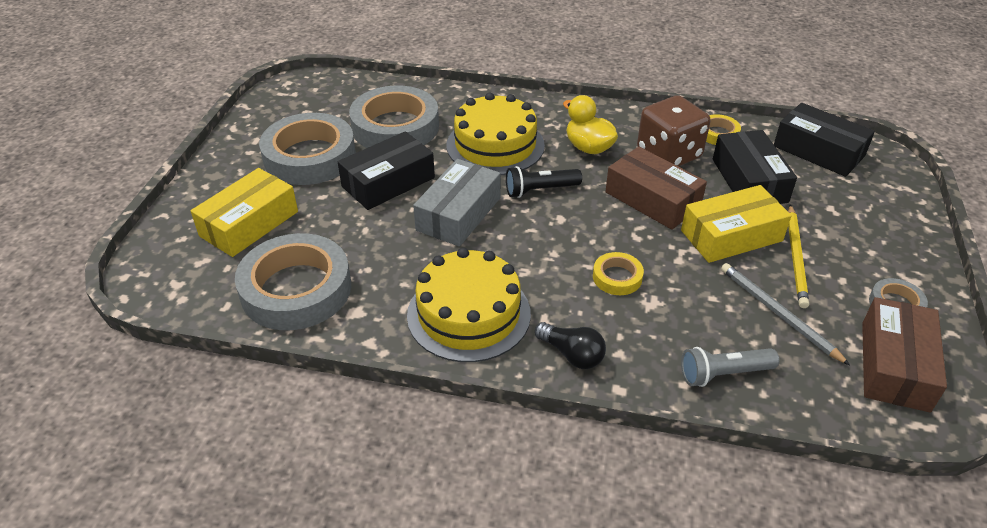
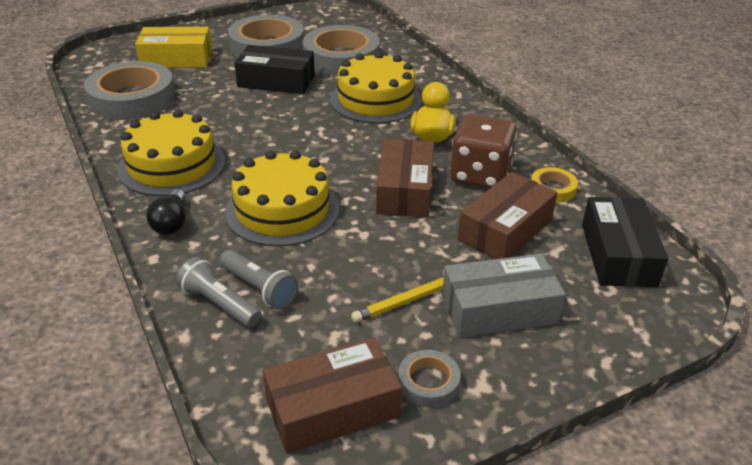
camera: 50 degrees right, 5 degrees down
grey box [413,159,501,246] -> grey box moved to [442,253,566,338]
black flashlight [506,166,582,198] -> none
yellow tape [593,252,644,295] -> yellow cake [225,151,339,247]
yellow box [681,185,792,263] -> none
black box [713,130,797,204] -> brown box [458,172,558,259]
grey pencil [721,263,850,365] -> none
none -> grey flashlight [219,250,298,309]

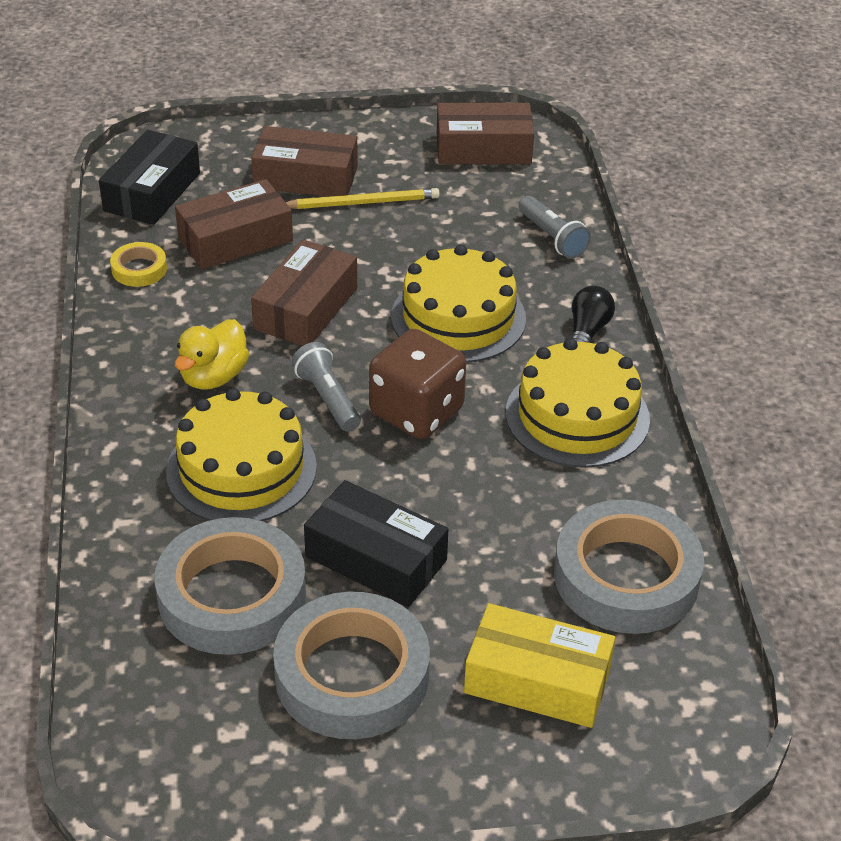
camera: 160 degrees left, 5 degrees up
grey flashlight [219,250,298,309] -> grey flashlight moved to [292,342,361,432]
grey tape [398,350,461,407] -> none
grey box [442,253,566,338] -> brown box [251,126,358,197]
brown dice [450,114,517,189] -> brown dice moved to [369,329,466,439]

